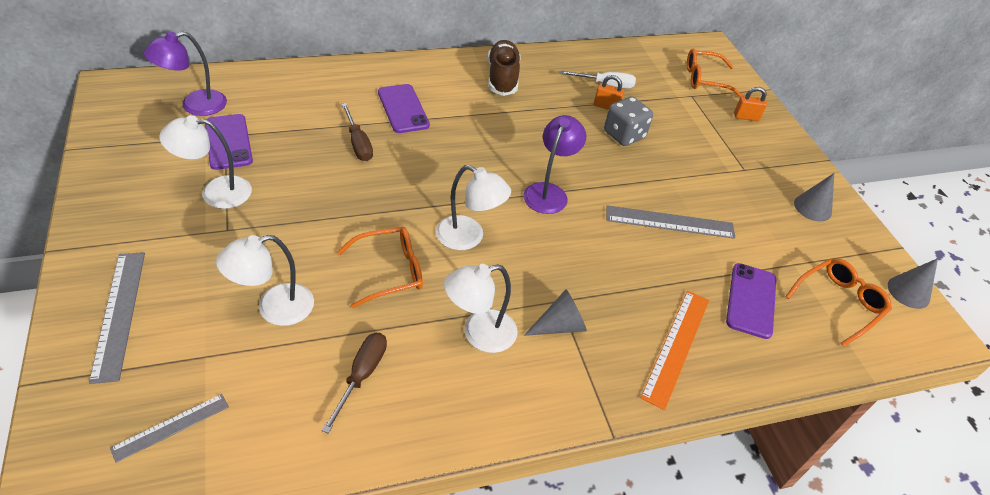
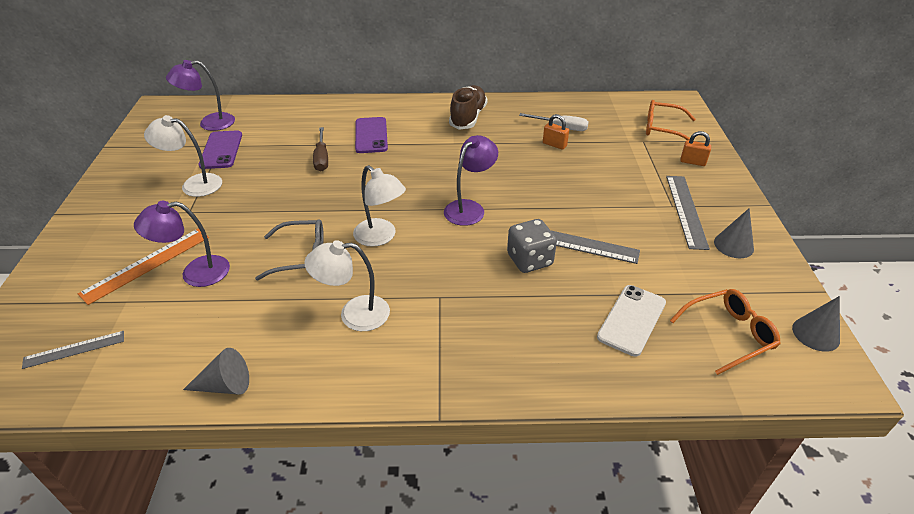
camera: 20 degrees right, 5 degrees down
grey ruler [89,252,145,384] -> grey ruler moved to [666,176,710,250]
white lamp [216,235,314,326] -> purple lamp [134,201,230,287]
brown screwdriver [321,333,387,433] -> none
orange glasses [337,227,423,308] -> grey glasses [255,219,324,280]
grey cone [524,289,587,336] -> grey cone moved to [183,348,249,395]
grey dice [604,96,653,146] -> grey dice moved to [507,219,557,273]
orange ruler [640,291,709,410] -> orange ruler moved to [78,229,209,305]
purple phone [726,263,776,339] -> white phone [597,285,666,357]

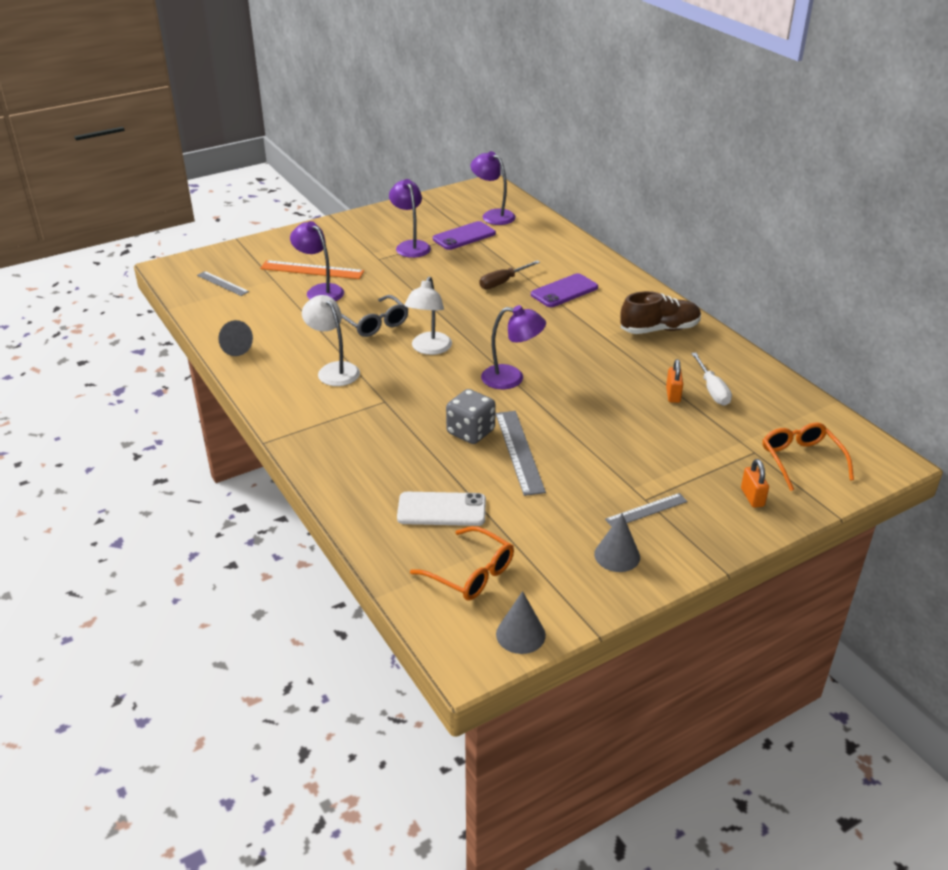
camera: 60 degrees right, 5 degrees down
white lamp [144,115,222,197] -> purple lamp [389,179,431,258]
grey ruler [666,176,710,250] -> grey ruler [605,493,688,527], size x0.63

